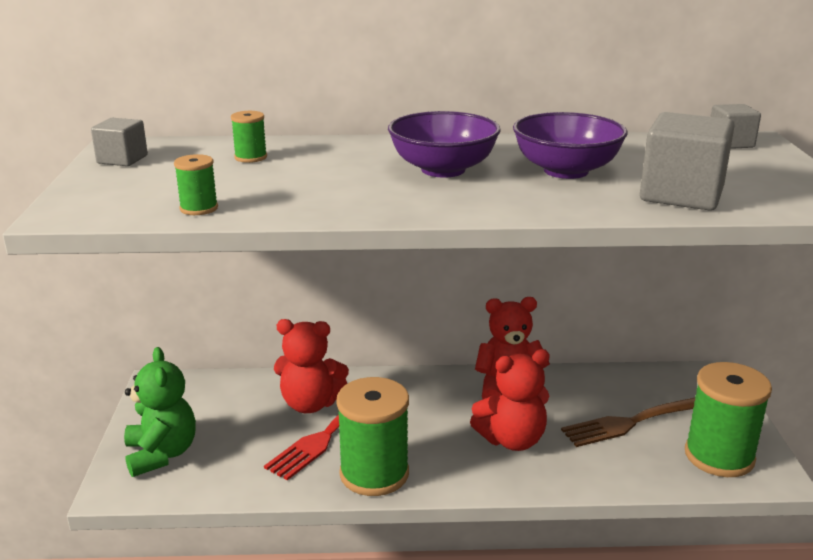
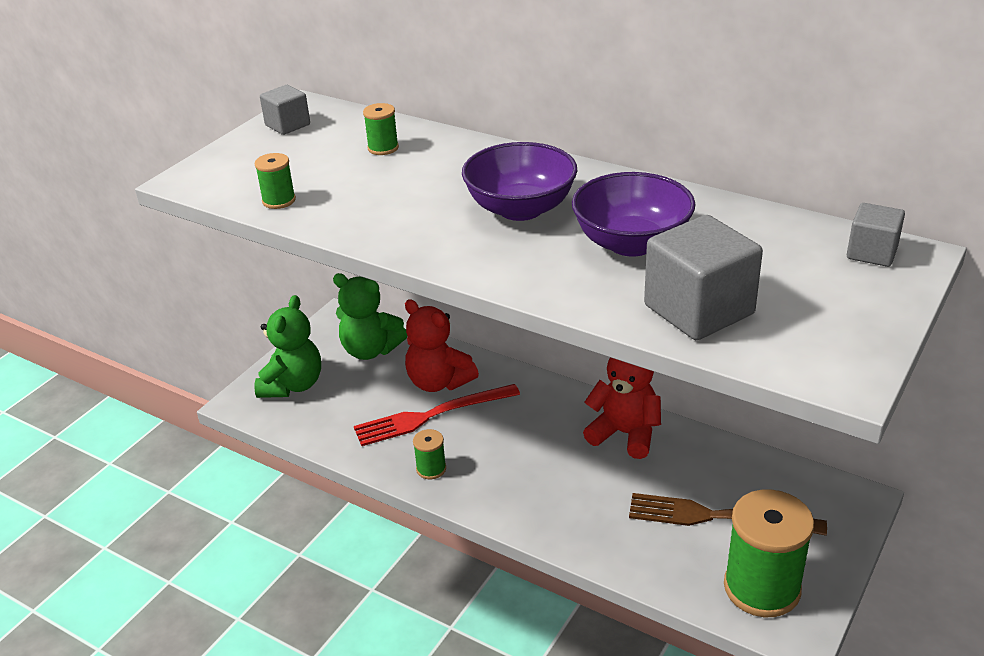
camera: 35 degrees right, 10 degrees up
green spool [336,377,409,496] -> green spool [413,429,446,479], size x0.46
red teddy bear [470,349,550,451] -> none
none -> green teddy bear [333,273,407,360]

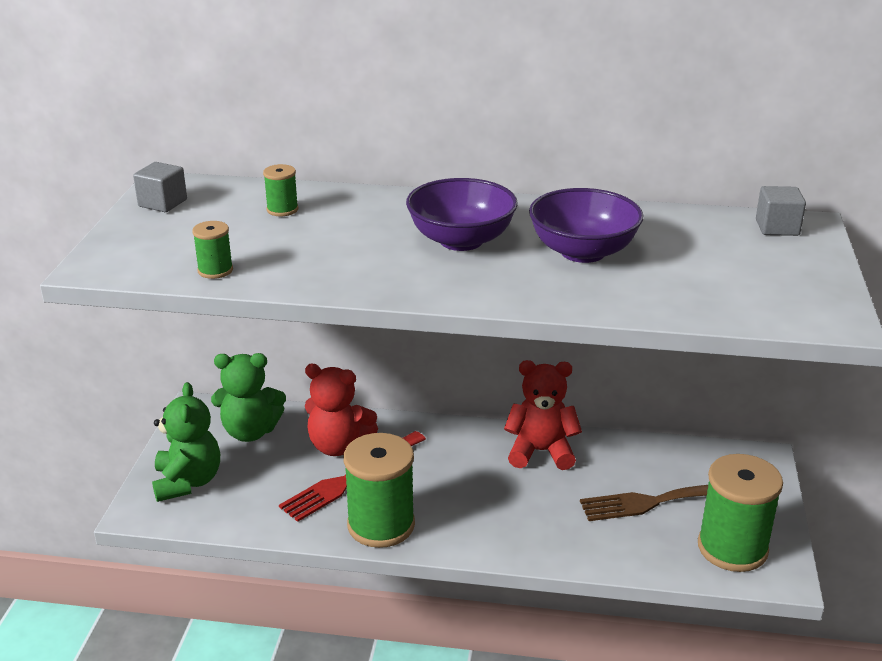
camera: 25 degrees left, 5 degrees down
green spool [413,429,446,479] -> green spool [343,433,415,548], size x2.19
grey cube [644,215,763,340] -> none

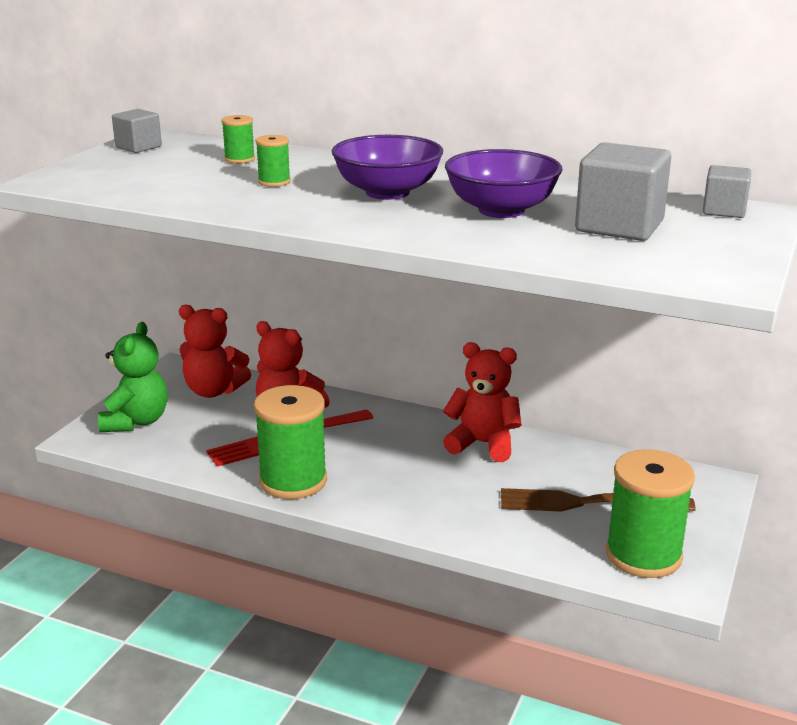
camera: 15 degrees right, 5 degrees down
green spool [192,221,233,279] -> green spool moved to [255,135,291,187]
green teddy bear [211,353,286,442] -> red teddy bear [179,305,251,398]
none -> grey cube [575,142,671,241]

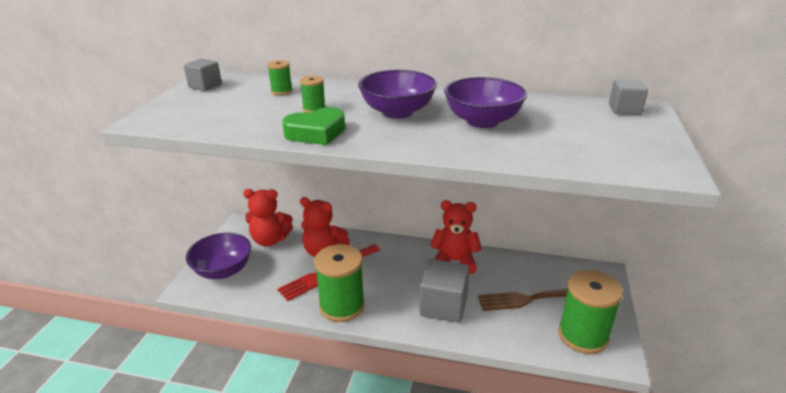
camera: 10 degrees left, 5 degrees up
green teddy bear [98,322,168,432] -> purple bowl [186,233,251,279]
grey cube [575,142,671,241] -> grey cube moved to [419,259,470,323]
none -> green heart [282,107,345,145]

